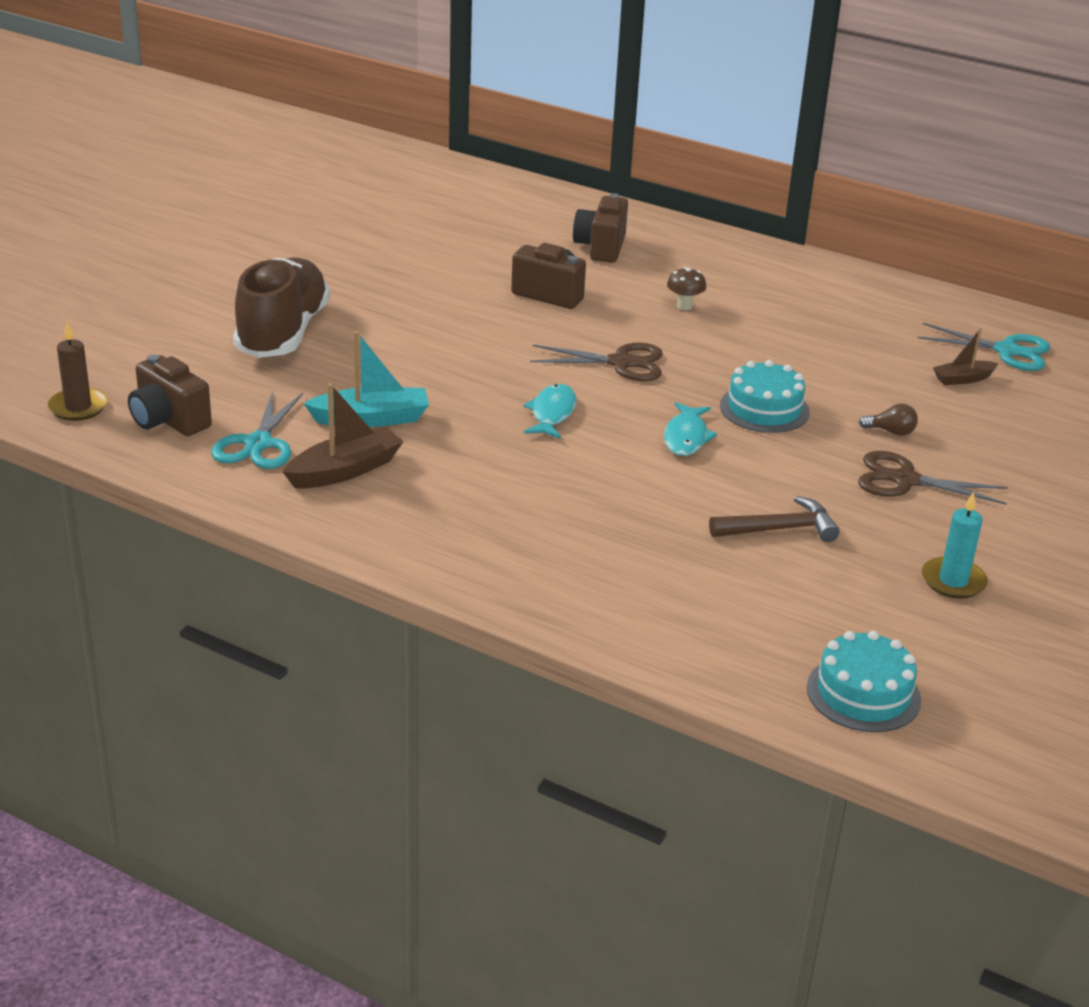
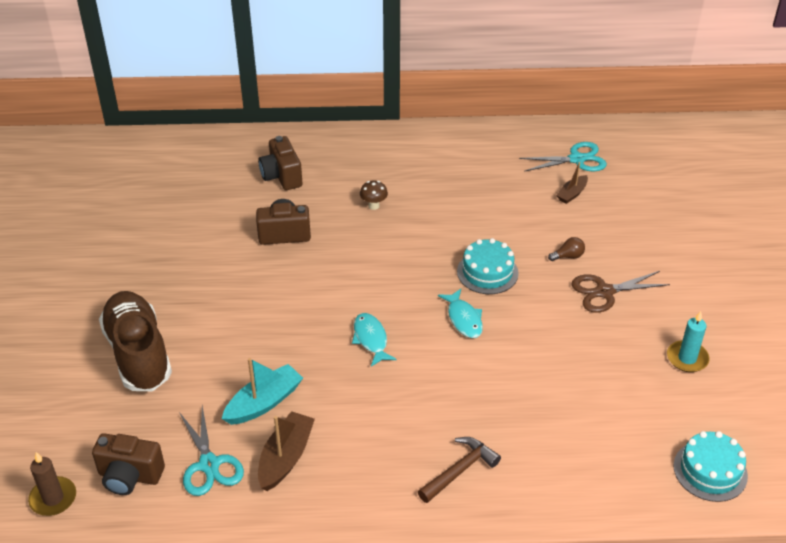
camera: 30 degrees left, 10 degrees up
brown scissors [530,342,663,381] -> none
brown hammer [709,496,840,542] -> brown hammer moved to [418,437,501,503]

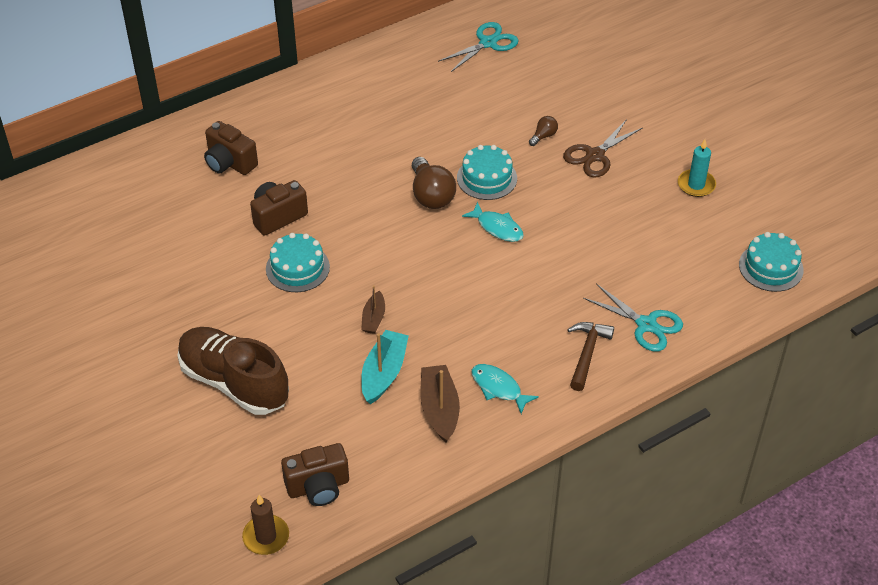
camera: 30 degrees left, 5 degrees up
turquoise scissors [179,406,244,496] -> turquoise scissors moved to [583,284,683,352]
turquoise fish [352,313,396,367] -> turquoise fish moved to [471,364,539,414]
brown mushroom [360,180,388,210] -> none
brown boat [556,162,588,204] -> brown boat moved to [361,285,385,334]
none -> turquoise cake [266,233,330,292]
none -> brown light bulb [412,157,456,209]

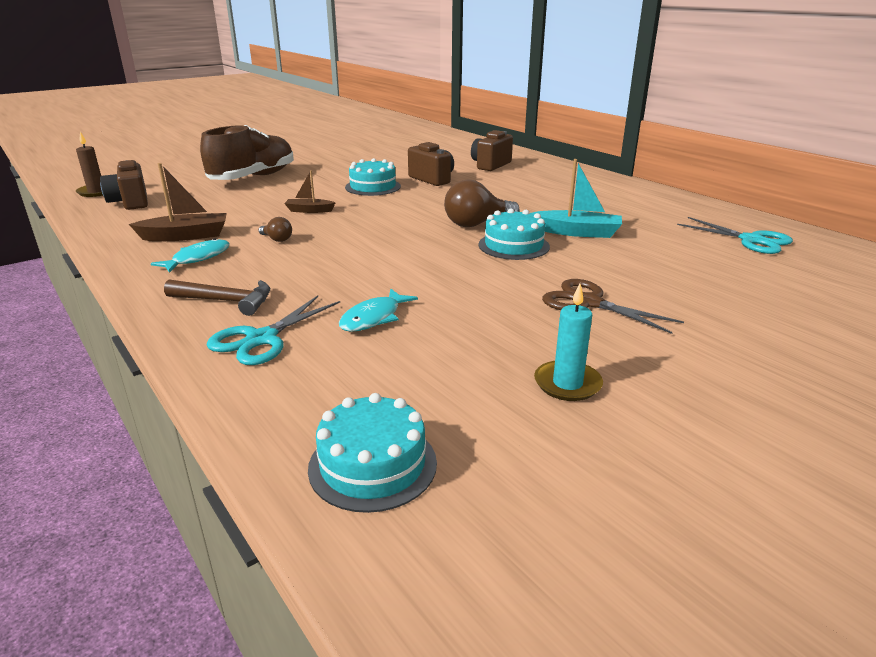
camera: 85 degrees right, 20 degrees down
turquoise boat [361,330,409,404] -> turquoise boat moved to [530,159,622,238]
turquoise fish [462,202,524,242] -> turquoise fish moved to [339,289,418,332]
brown light bulb [529,116,558,146] -> brown light bulb moved to [258,217,292,242]

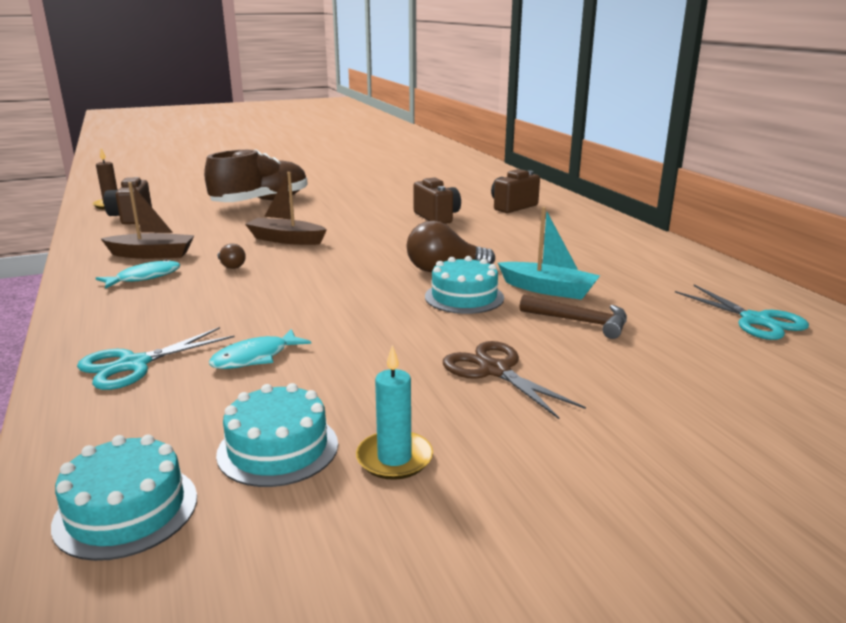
camera: 15 degrees right, 5 degrees down
brown hammer [164,279,270,316] -> brown hammer moved to [520,295,627,339]
brown boat [284,170,335,213] -> brown boat [245,172,327,245], size x1.64
turquoise cake [345,158,401,196] -> turquoise cake moved to [216,383,338,487]

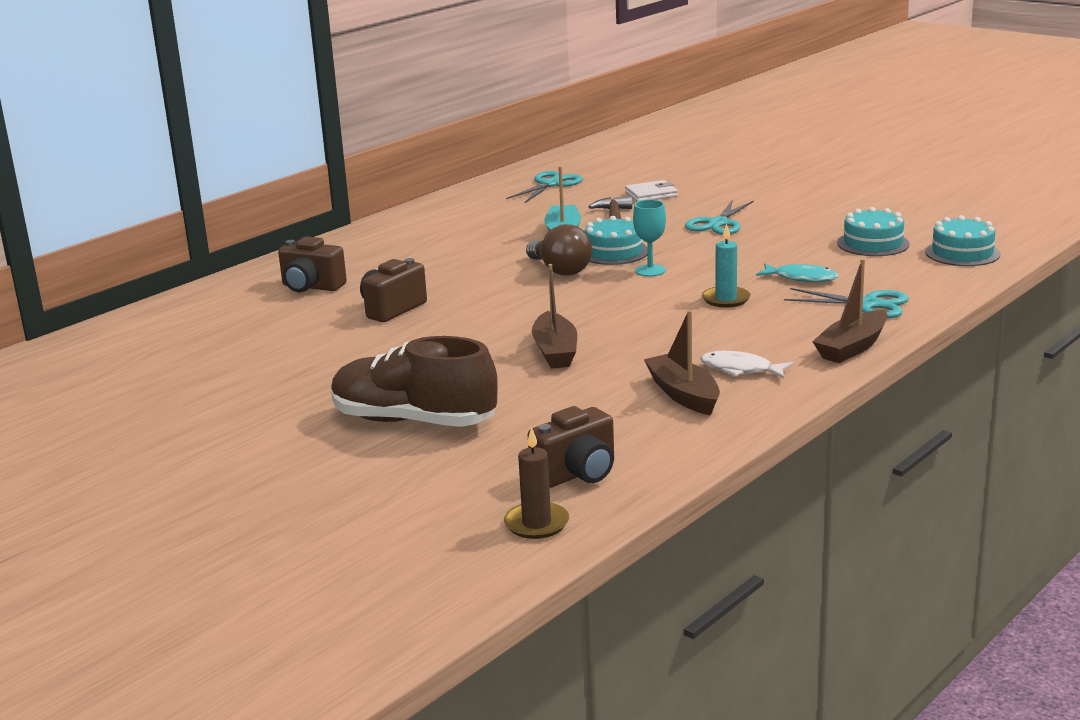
camera: 115 degrees left, 0 degrees up
turquoise fish [96,259,180,289] -> white fish [700,351,793,379]
brown light bulb [218,243,246,269] -> none
turquoise candle [356,345,433,480] -> turquoise candle moved to [702,223,751,308]
brown scissors [443,341,586,419] -> turquoise scissors [685,199,754,235]
none -> white wallet [625,180,678,202]
none -> turquoise goblet [633,200,666,277]
none -> brown boat [812,259,888,363]

